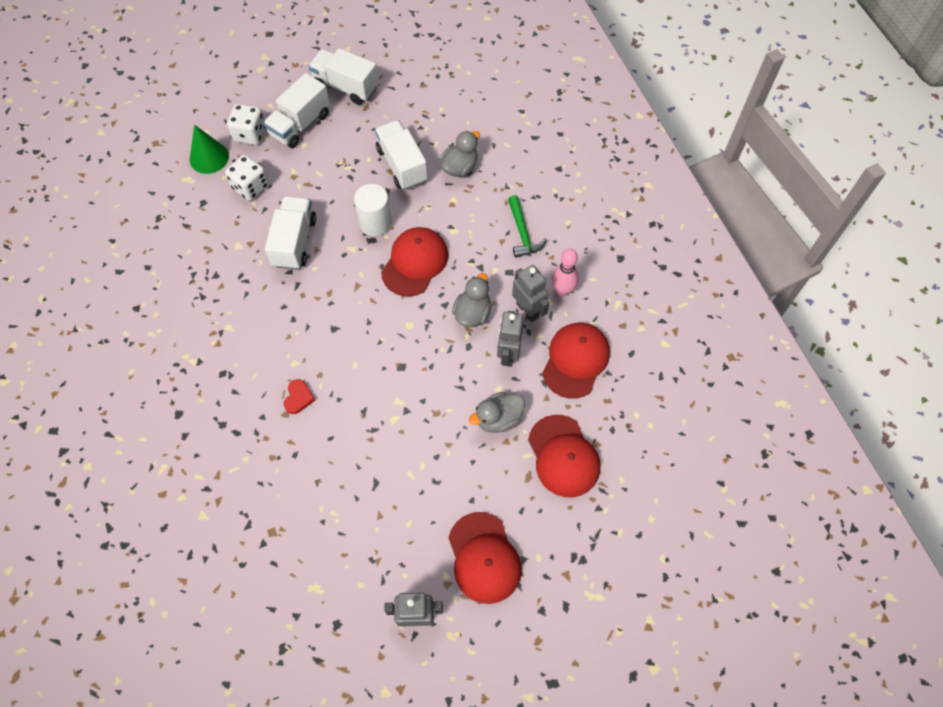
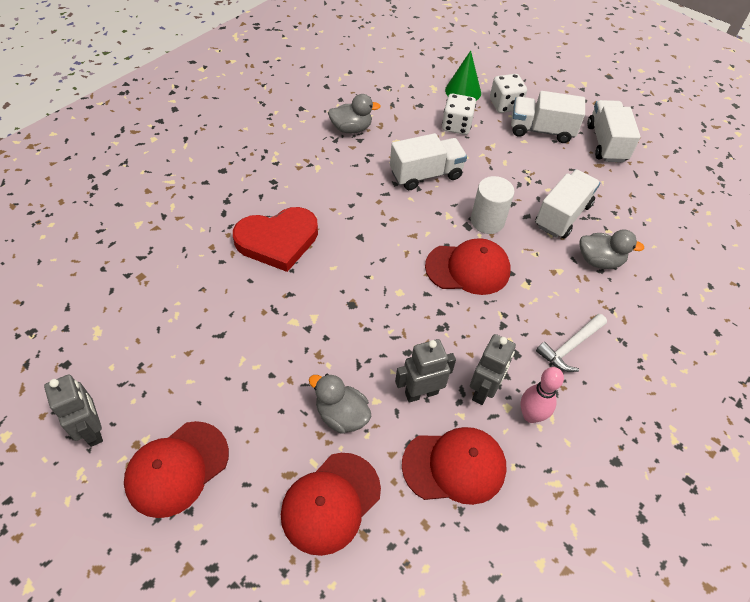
camera: 60 degrees right, 10 degrees down
red heart [284,379,315,414] -> red heart [233,207,318,272], size x2.39
grey duck [452,273,491,327] -> grey duck moved to [328,94,381,133]
green hammer [508,195,547,258] -> white hammer [536,314,607,372]

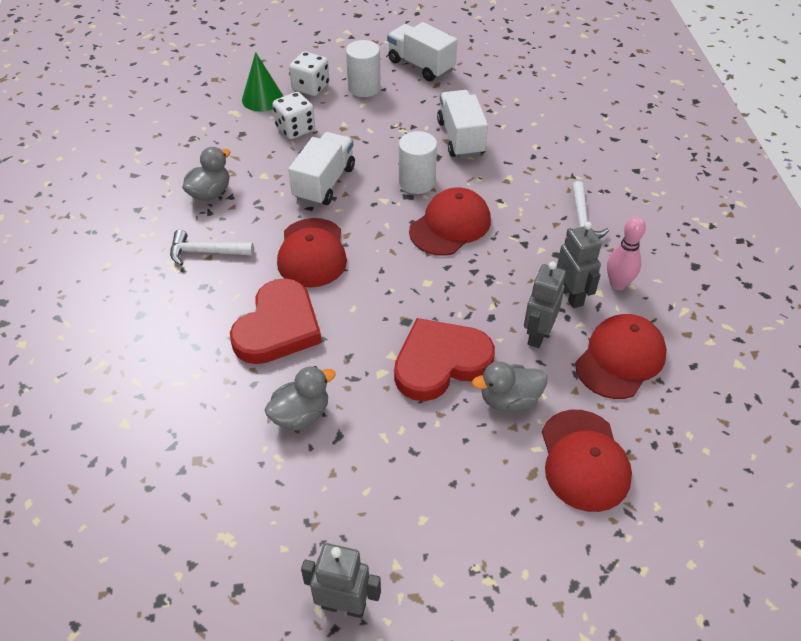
camera: 45 degrees left, 5 degrees down
red cap [124,421,229,518] -> red cap moved to [277,218,347,288]
white truck [511,91,585,143] -> white cylinder [346,40,381,97]
grey duck [579,229,645,269] -> grey duck moved to [265,366,336,431]
none -> white hammer [170,230,254,266]
none -> red heart [394,318,495,401]

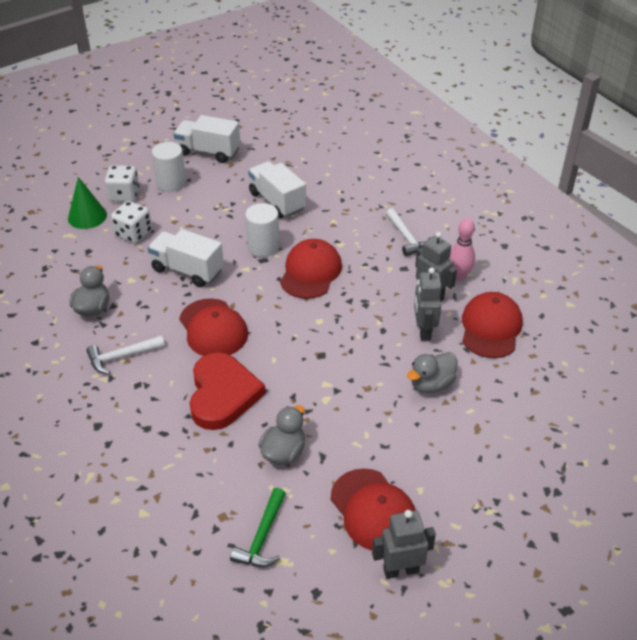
camera: 25 degrees left, 5 degrees down
white truck [288,132,355,206] -> white truck turned 60 degrees counterclockwise [148,229,224,287]
red heart [394,318,495,401] -> none
red cap [542,410,632,512] -> red cap moved to [331,468,415,551]
none -> green hammer [230,488,286,567]

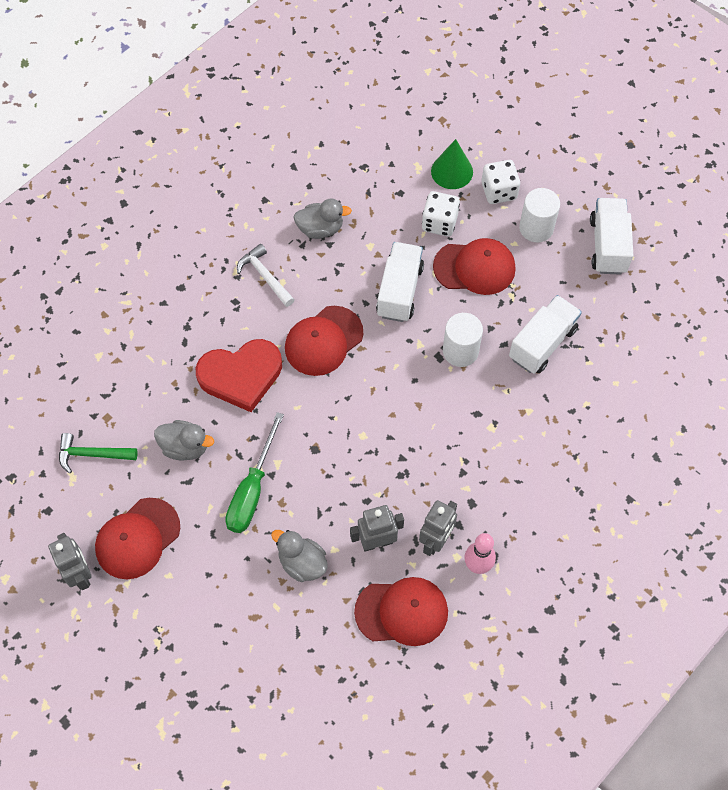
camera: 75 degrees right, 20 degrees up
red cap [280,239,342,299] -> red cap moved to [433,238,515,295]
white hammer [386,208,432,256] -> none
none -> green screwdriver [225,412,284,533]

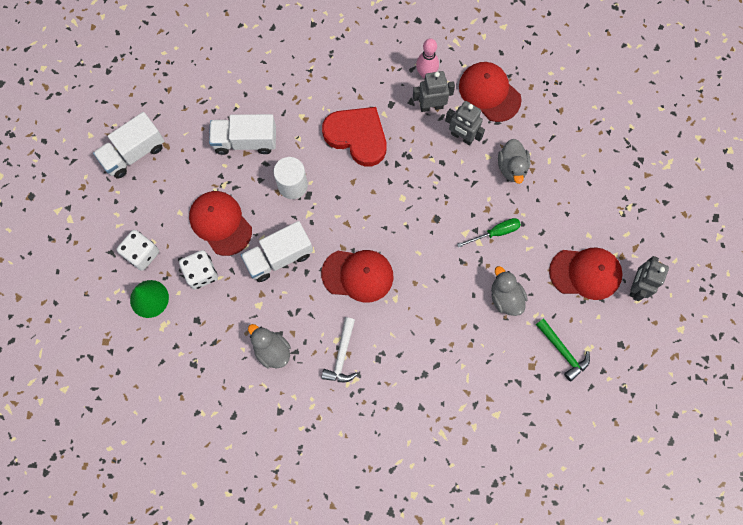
camera: 130 degrees left, 10 degrees up
red heart [195,339,282,412] -> red heart moved to [322,107,386,167]
green screwdriver [225,412,284,533] -> green screwdriver [457,218,521,248], size x0.64
white cylinder [519,188,560,243] -> none

